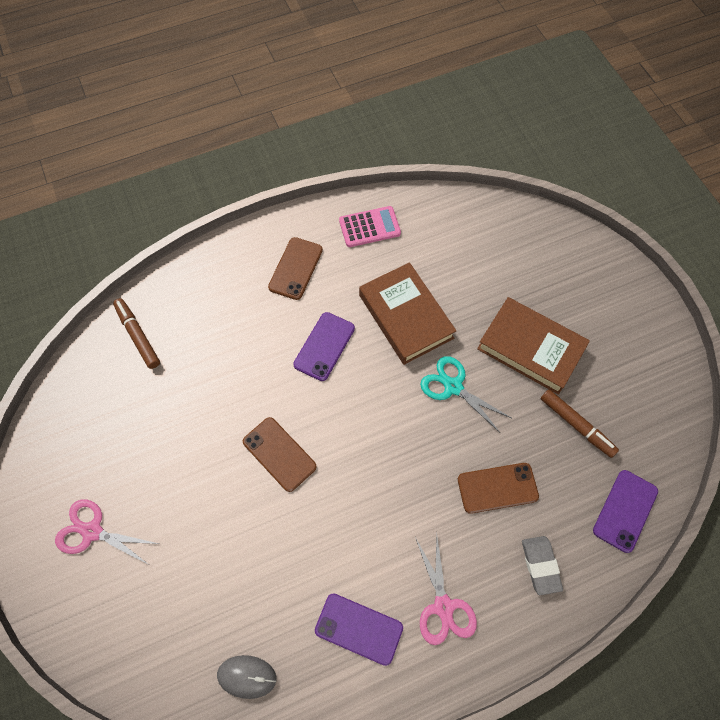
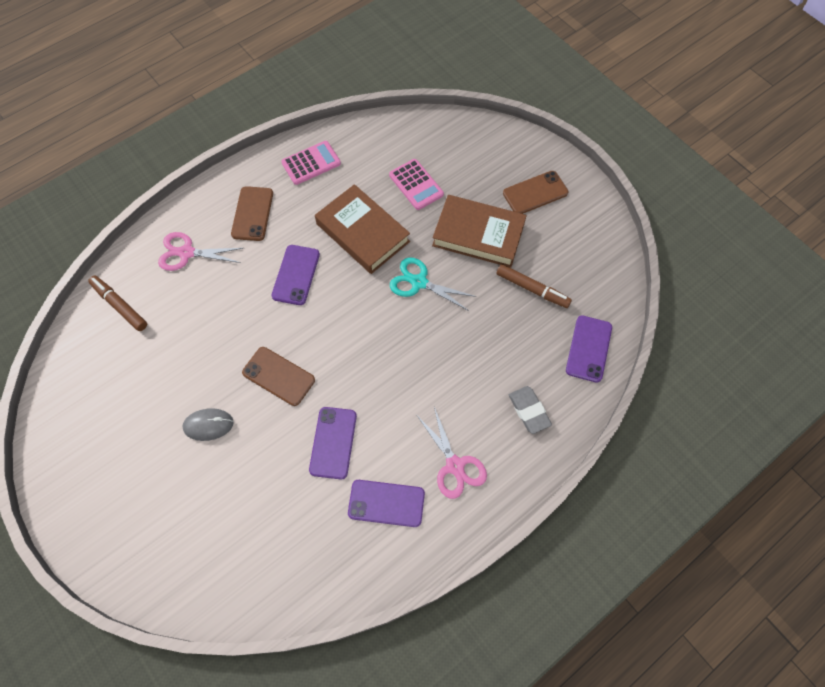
camera: 15 degrees left, 0 degrees up
pink scissors [55,499,159,565] -> pink scissors moved to [158,232,243,271]
grey mouse [217,655,276,699] -> grey mouse moved to [182,408,234,441]
brown phone [458,463,539,514] -> brown phone moved to [503,171,568,214]
none -> purple phone [309,407,357,479]
none -> pink calculator [389,159,444,210]

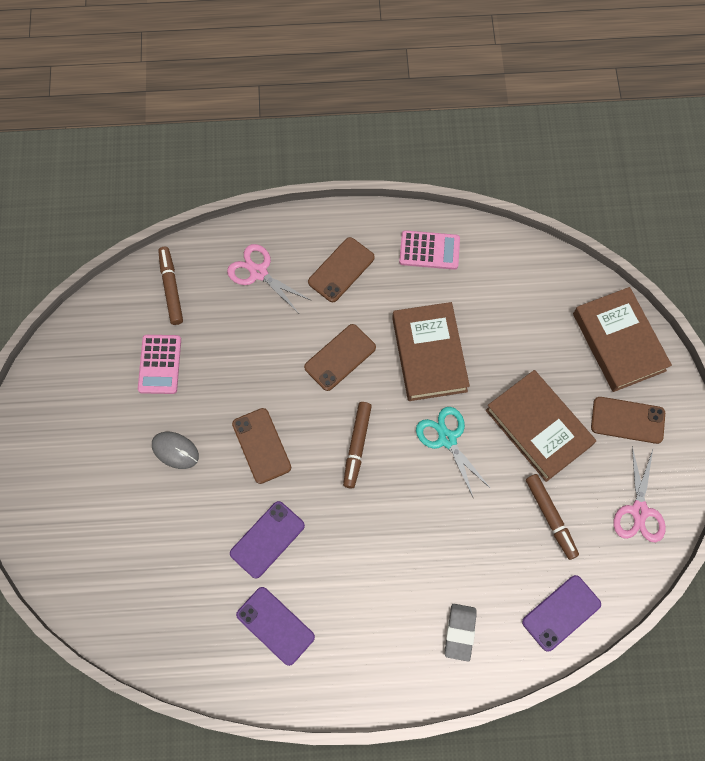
camera: 35 degrees right, 5 degrees up
purple phone [271,245,320,305] -> brown phone [304,324,376,391]
pink calculator [389,159,444,210] -> pink calculator moved to [138,335,181,394]
pink scissors [417,407,487,499] -> pink scissors moved to [613,446,666,543]
none -> brown marker [343,402,372,489]
none -> brown book [573,287,672,392]

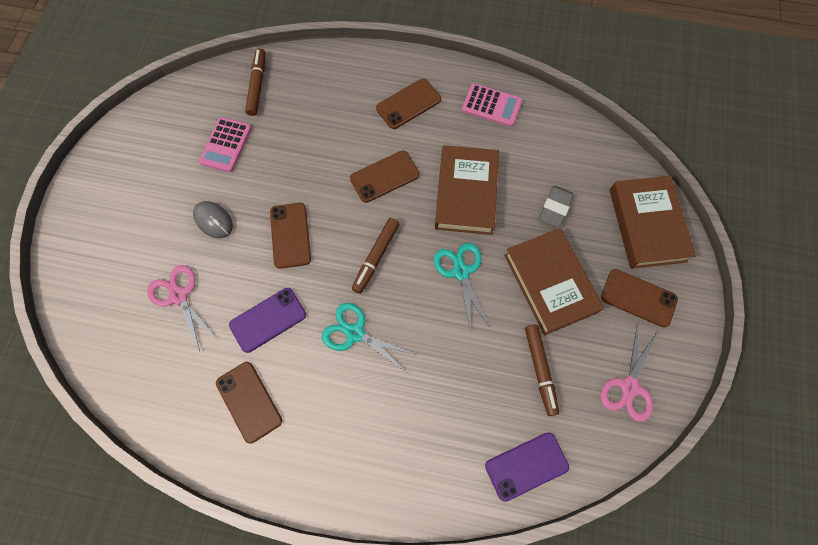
camera: 15 degrees right, 0 degrees up
pink scissors [227,244,312,312] -> pink scissors moved to [147,265,218,352]
purple phone [236,587,315,666] -> brown phone [216,362,282,443]
grey eraser [445,604,477,661] -> grey eraser moved to [539,185,574,228]
none -> turquoise scissors [322,303,417,372]

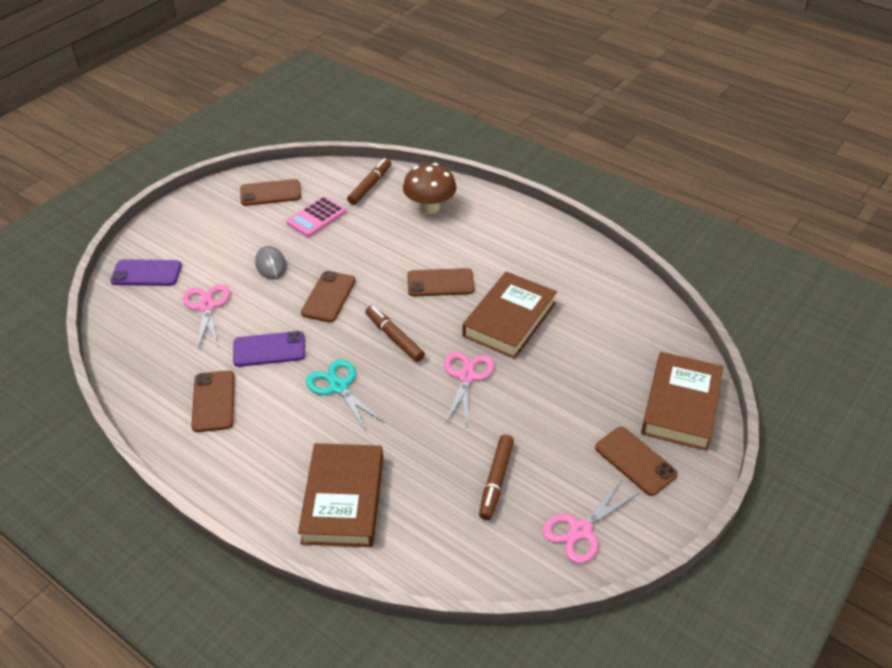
camera: 25 degrees right, 25 degrees down
brown marker [352,218,399,294] -> brown marker turned 90 degrees clockwise [365,306,425,362]
brown phone [376,78,441,129] -> brown phone moved to [240,179,301,206]
turquoise scissors [434,243,490,329] -> pink scissors [444,352,495,428]
pink calculator [462,84,522,127] -> none
purple phone [485,432,569,502] -> purple phone moved to [110,259,182,286]
brown book [504,228,604,335] -> brown book moved to [298,443,383,547]
grey eraser [539,185,574,228] -> none
none -> brown mushroom [403,163,457,214]

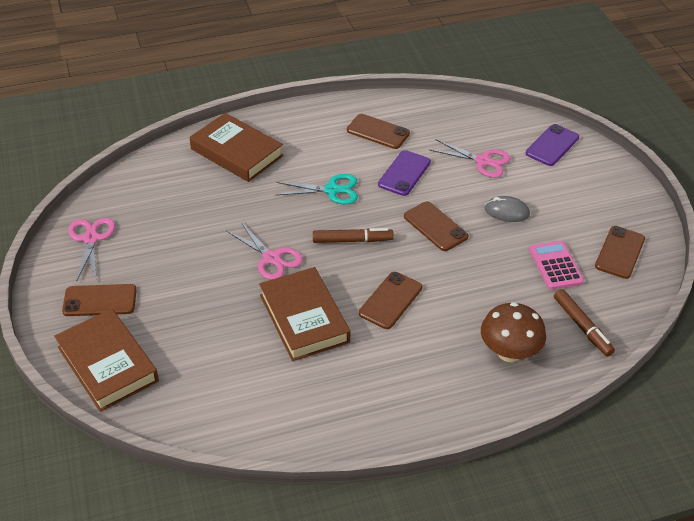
camera: 125 degrees right, 0 degrees up
brown marker [479,435,514,520] -> none

